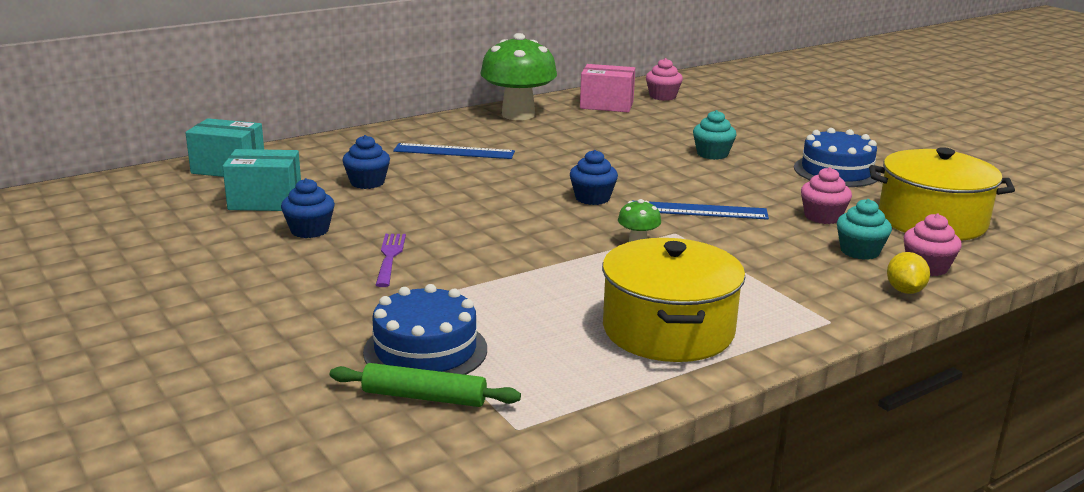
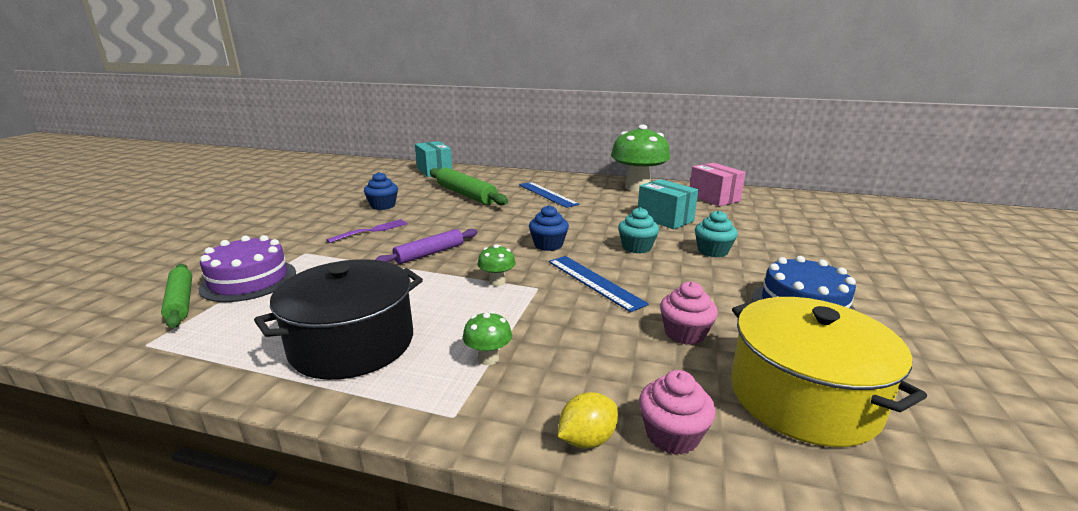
camera: 50 degrees right, 0 degrees up
turquoise box [222,149,301,211] -> turquoise box moved to [638,179,698,229]
blue cupcake [342,135,390,189] -> green rolling pin [430,168,508,205]
blue cake [363,284,487,375] -> purple cake [198,235,296,302]
yellow pot [602,238,745,362] -> black pot [254,259,423,380]
pink cupcake [646,58,683,101] -> none
turquoise cupcake [837,199,892,260] -> turquoise cupcake moved to [618,207,659,254]
none -> purple rolling pin [375,229,477,264]
none -> green mushroom [463,311,512,365]

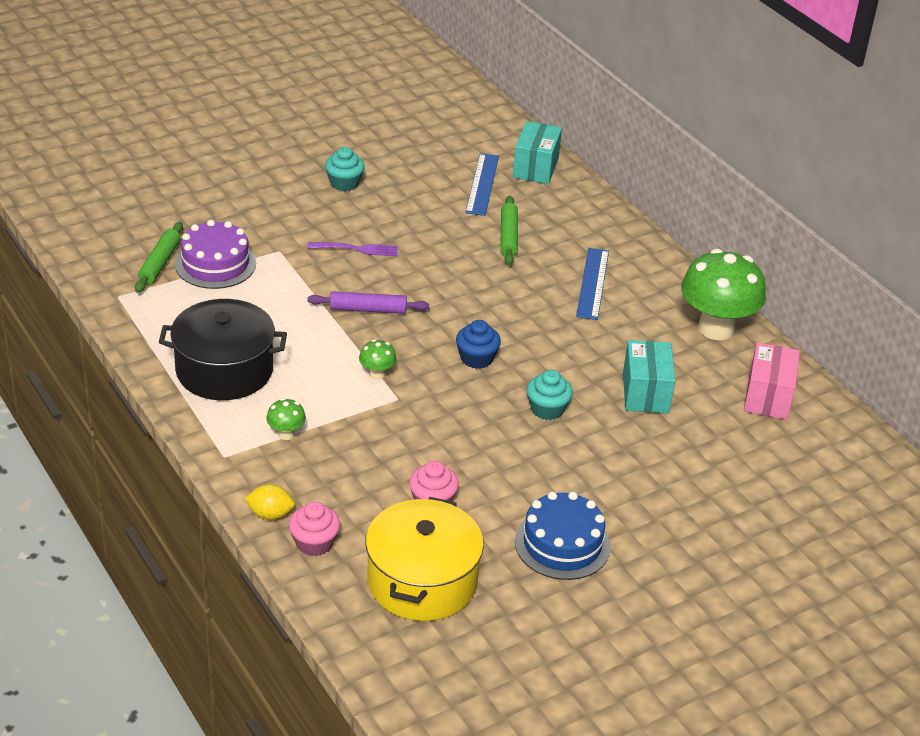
camera: 40 degrees right, 15 degrees up
blue cupcake [364,172,398,210] -> none
green rolling pin [430,168,508,205] -> green rolling pin [500,196,518,265], size x0.66
blue ruler [549,256,649,312] -> blue ruler moved to [465,153,499,216]
turquoise cupcake [695,210,738,257] -> turquoise cupcake moved to [325,147,365,191]

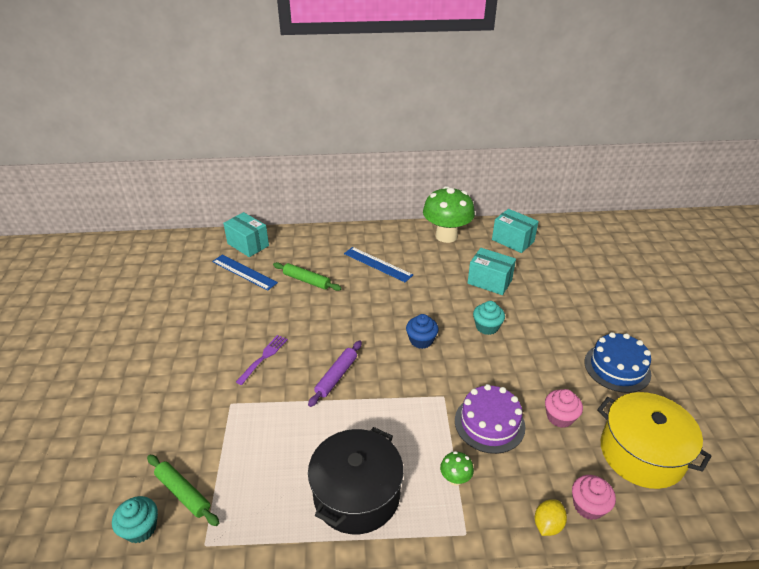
camera: 60 degrees left, 0 degrees up
purple cake [175,220,256,289] -> purple cake moved to [455,384,525,454]
turquoise cupcake [325,147,365,191] -> turquoise cupcake moved to [112,496,158,543]
green mushroom [359,339,397,380] -> none
pink box [744,342,800,420] -> turquoise box [492,209,539,253]

